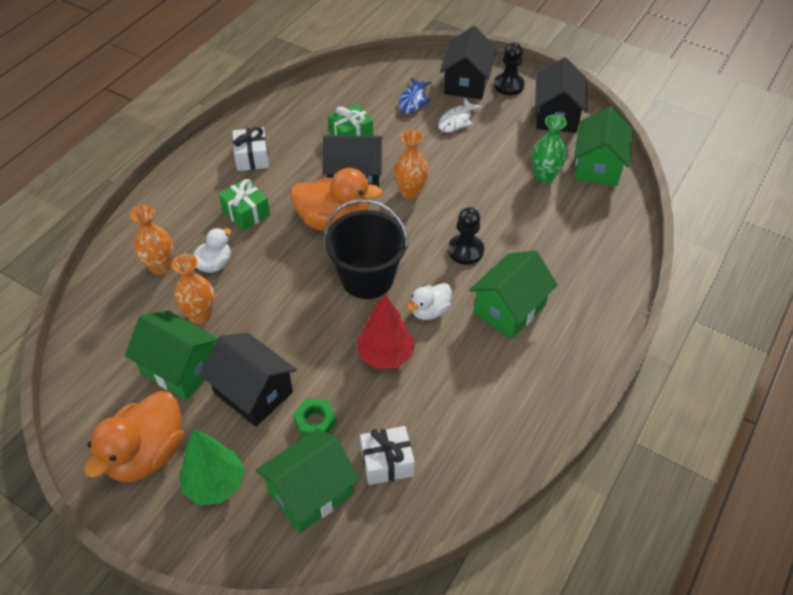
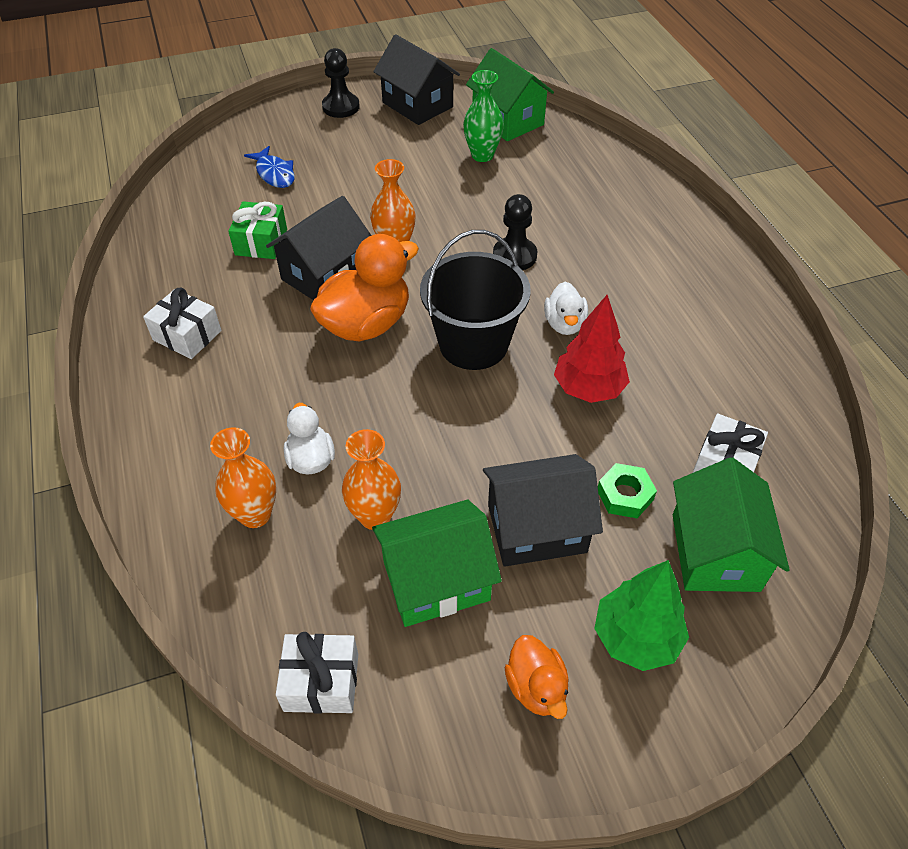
camera: 50 degrees left, 0 degrees up
orange duck [84,391,184,482] -> orange duck [504,635,569,719], size x0.55
green gift [219,179,270,231] -> none
white fish [438,98,483,133] -> none
black house [440,26,497,99] -> none
green house [469,250,558,339] -> none
none -> white gift [276,632,358,713]

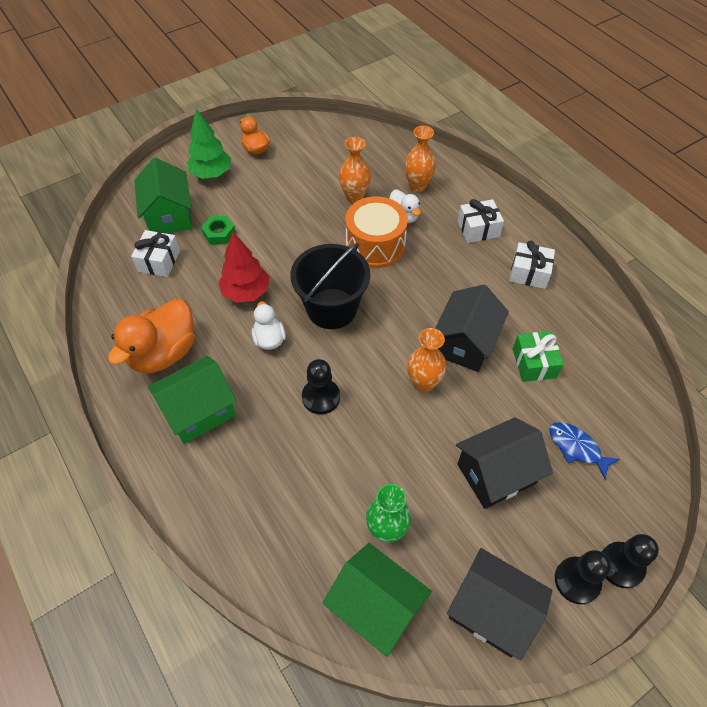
camera: 165 degrees right, 5 degrees up
white gift [276,632,358,713] -> white gift moved to [458,199,504,243]
orange duck [310,234,419,341] -> orange duck moved to [108,299,195,373]
green house [372,500,502,627] -> green house moved to [148,356,237,444]
black house [483,454,603,567] -> black house moved to [456,417,553,509]
none -> orange drum [346,196,408,268]
none -> black pawn [602,534,659,588]

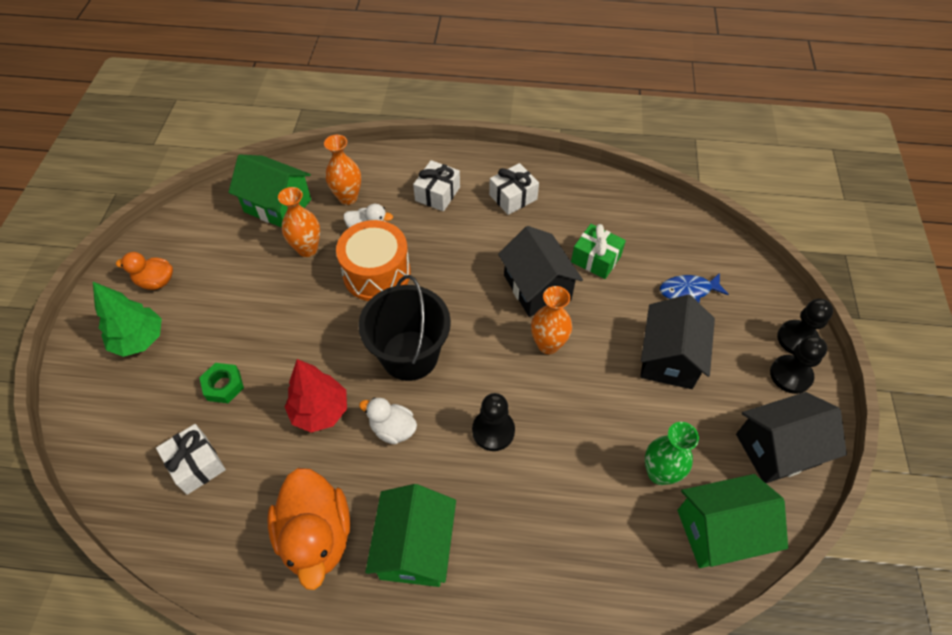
camera: 50 degrees left, 0 degrees up
green house [134,158,192,233] -> green house moved to [228,154,311,228]

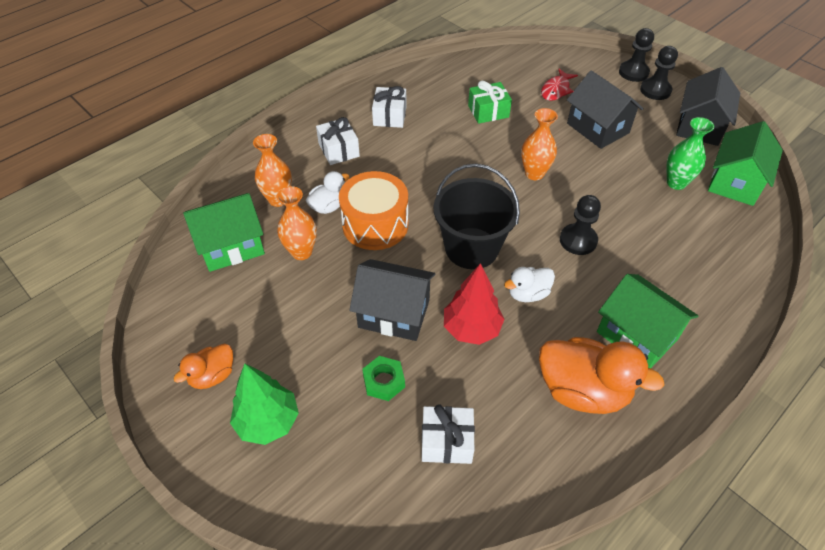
camera: 50 degrees left, 5 degrees down
black house [498,226,583,317] -> black house moved to [349,259,435,341]
blue fish [660,273,729,302] -> red fish [541,69,578,101]

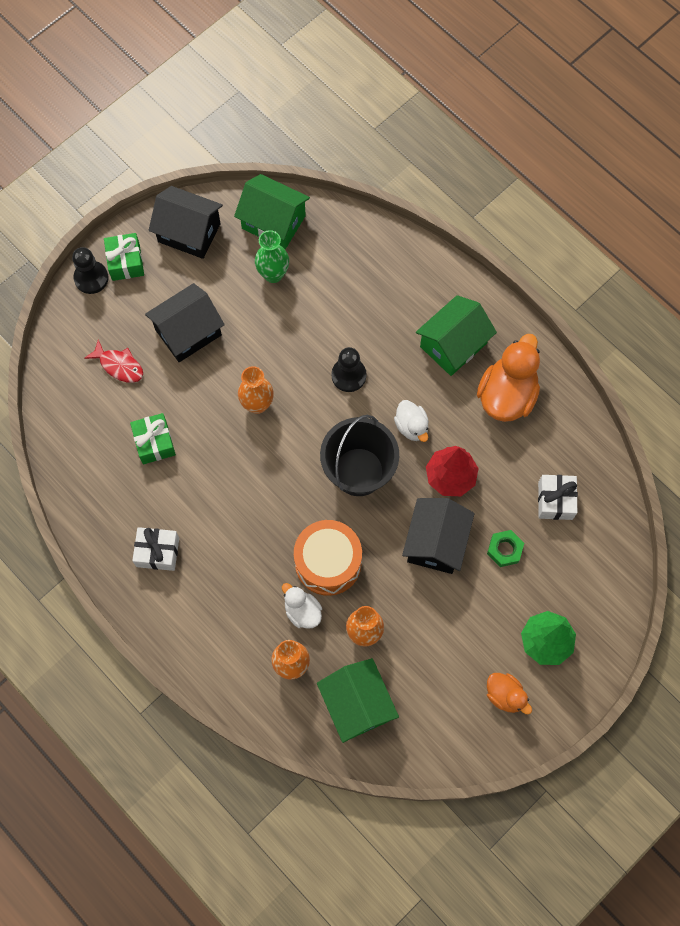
camera: 90 degrees left, 20 degrees up
white gift [316,117,360,165] -> none
black pawn [640,46,678,100] -> green gift [104,233,144,281]

